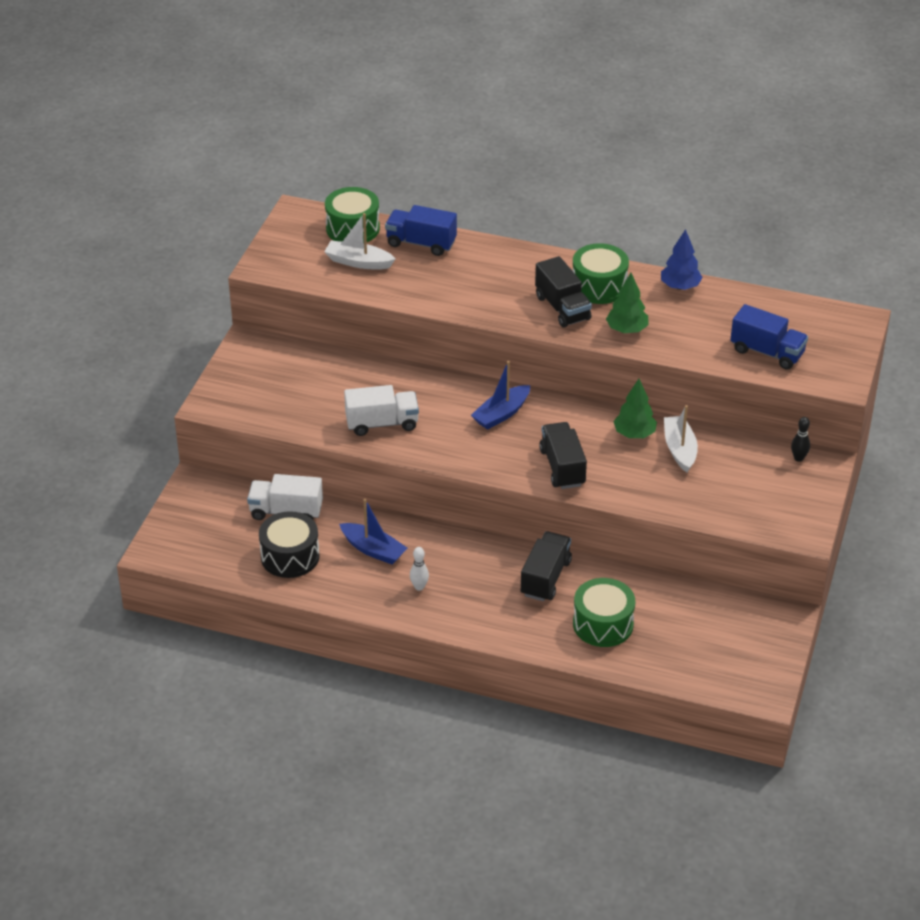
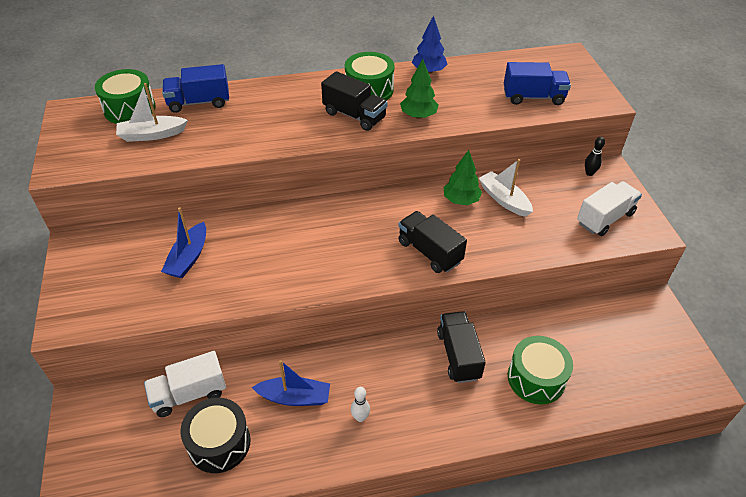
camera: 30 degrees left, 5 degrees up
white truck [344,385,419,436] -> white truck moved to [577,181,642,236]
blue boat [471,361,530,430] -> blue boat moved to [161,207,206,278]

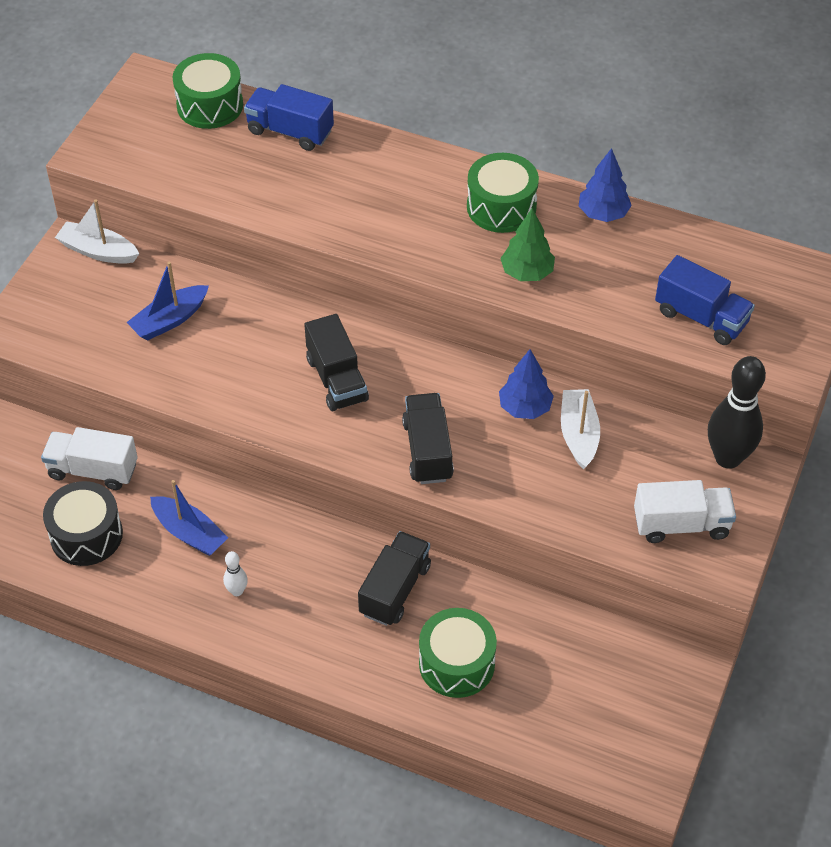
camera: 35 degrees right, 5 degrees up
white boat [116,83,188,142] -> white boat moved to [55,199,139,264]
black truck [321,71,388,131] -> black truck moved to [304,314,369,411]
green tree [444,150,482,205] -> blue tree [499,349,554,419]
black bowling pin [585,137,605,176] -> black bowling pin [708,356,766,469], size x2.23

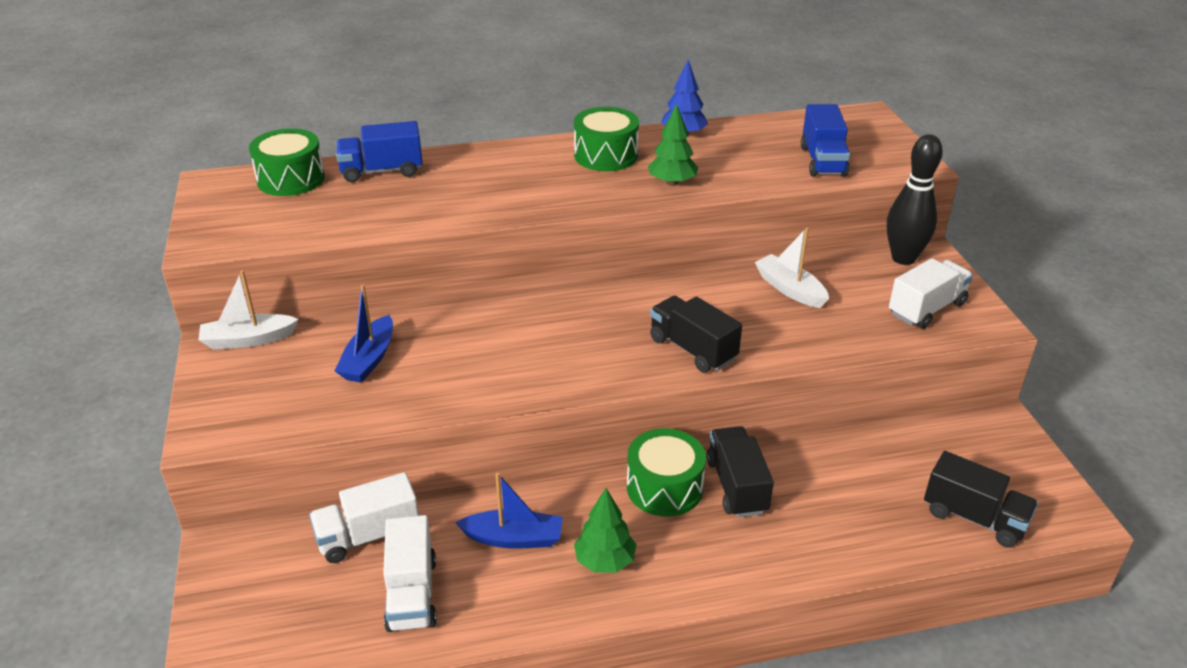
camera: 35 degrees left, 15 degrees down
black drum [43,481,123,566] -> white truck [383,515,437,632]
white bowling pin [223,551,248,596] -> green tree [574,488,637,573]
black truck [304,314,369,411] -> black truck moved to [924,451,1038,547]
green drum [419,608,497,698] -> green drum moved to [627,428,706,517]
blue tree [499,349,554,419] -> none
blue truck [655,255,755,345] -> blue truck turned 90 degrees clockwise [801,104,850,177]

